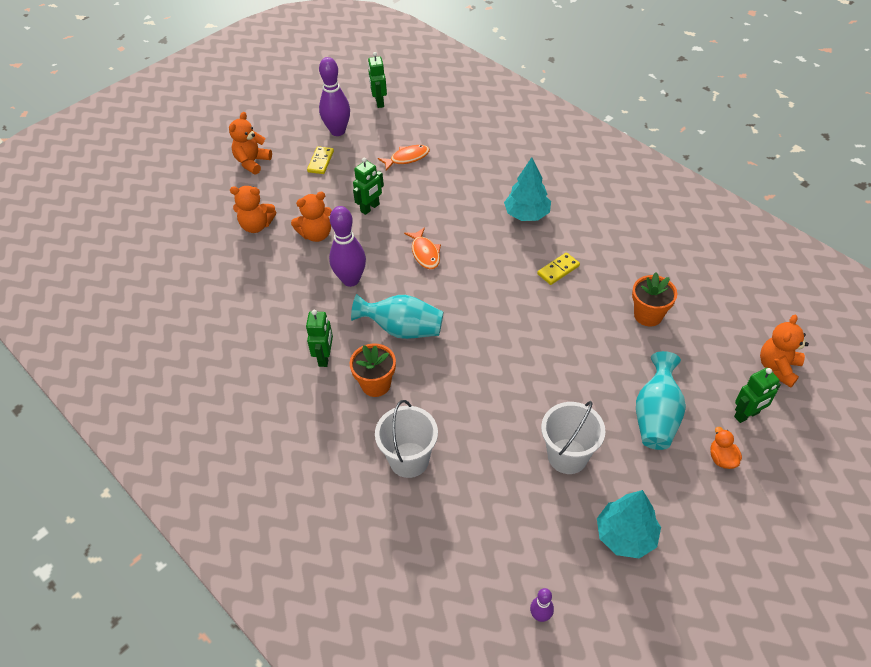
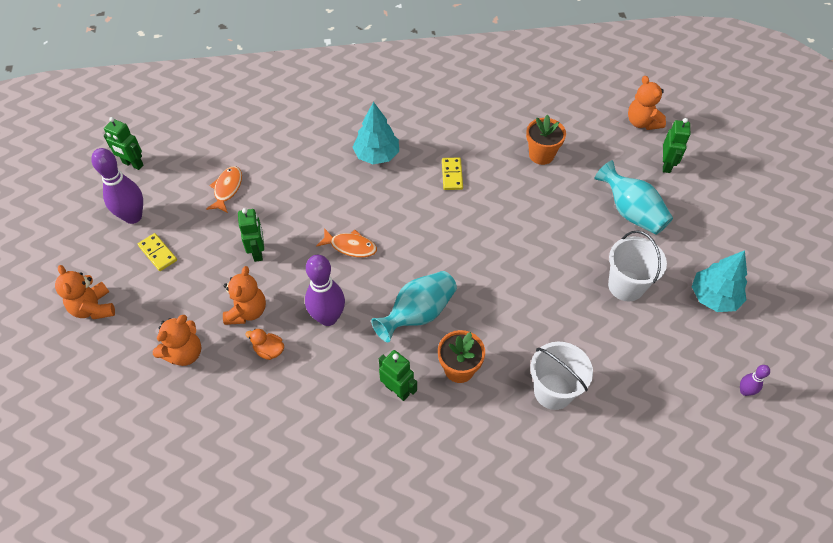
camera: 55 degrees left, 5 degrees up
orange duck [711,427,742,469] -> orange duck moved to [245,329,284,360]

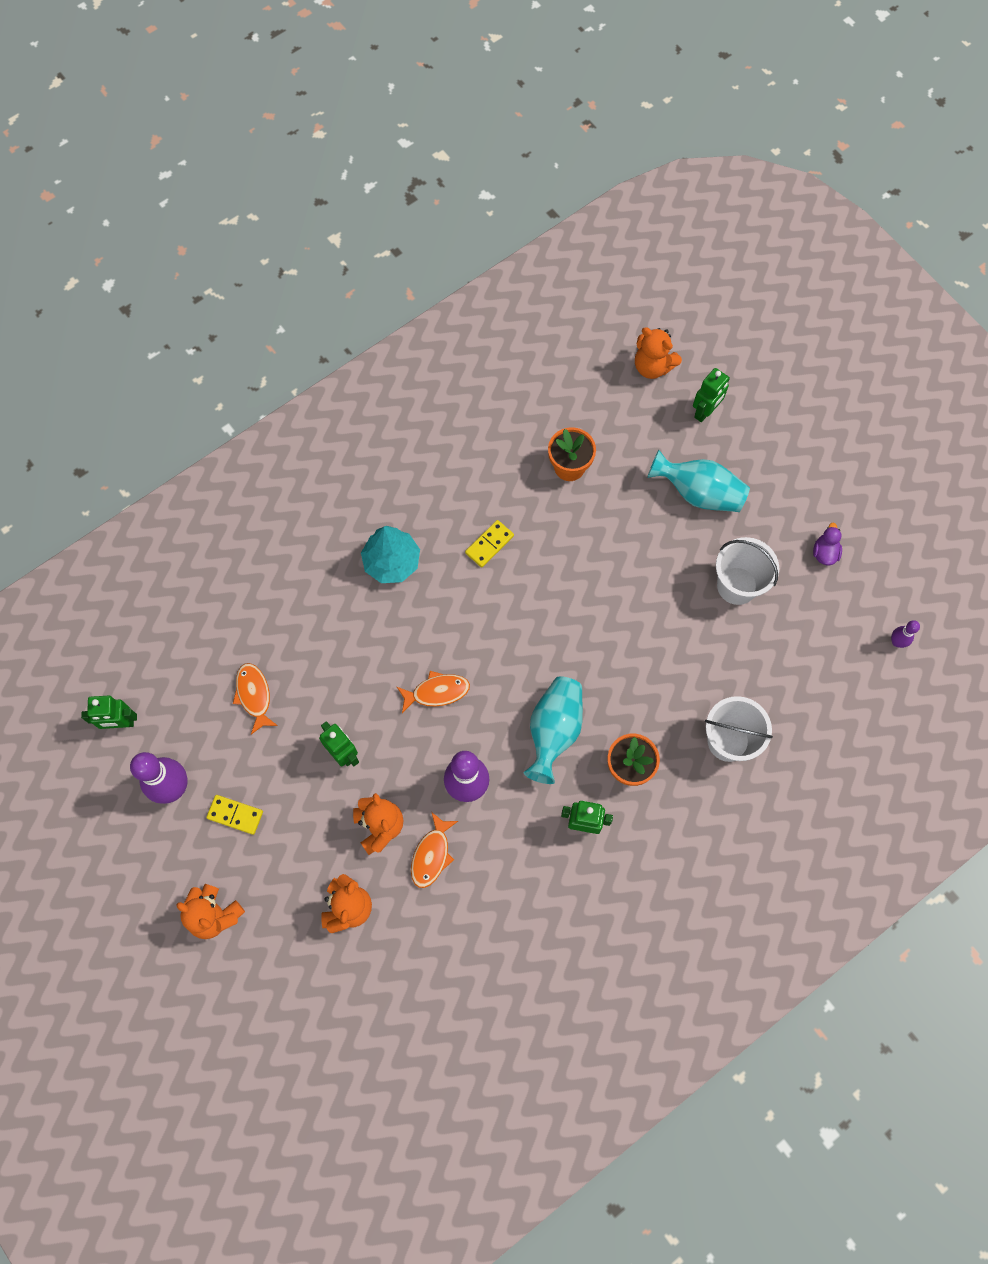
camera: 30 degrees left, 15 degrees up
orange duck [245,329,284,360] -> orange fish [411,813,458,888]
yellow domino [442,158,463,190] -> yellow domino turned 75 degrees clockwise [465,520,514,568]
green robot [663,118,690,173] -> green robot turned 60 degrees clockwise [693,368,730,422]
turquoise tree [692,250,747,312] -> purple duck [813,522,842,565]

